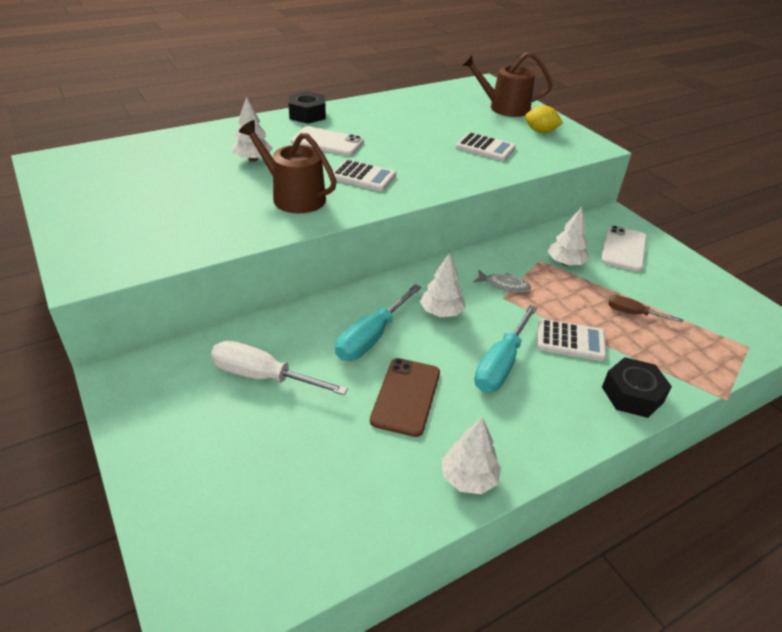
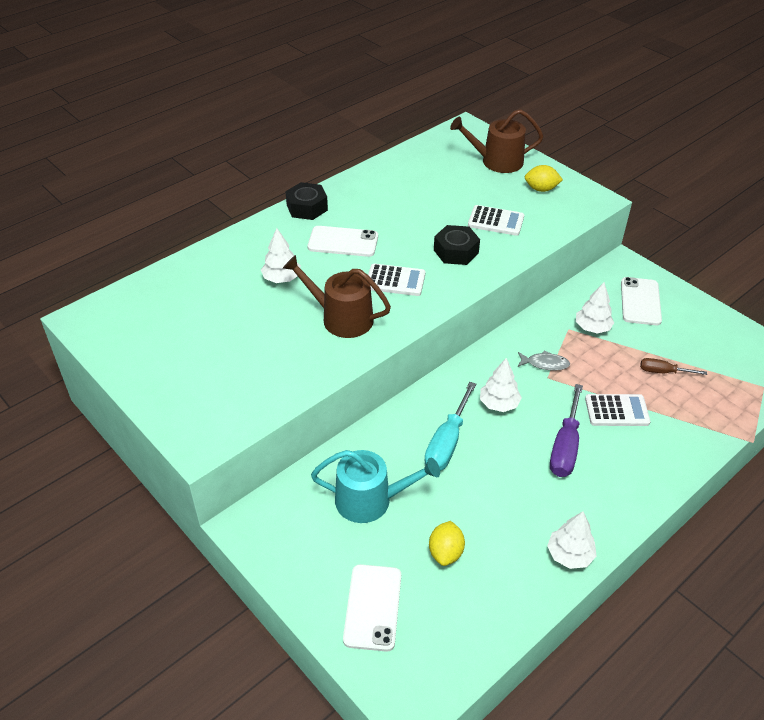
camera: 10 degrees left, 5 degrees up
white screwdriver [211,341,348,395] -> turquoise watering can [311,450,440,523]
brown phone [370,358,440,437] -> none
turquoise screwdriver [474,305,537,392] -> purple screwdriver [550,384,583,477]
black nut [602,357,672,418] -> black nut moved to [434,225,480,265]
none -> white phone [343,564,401,652]
none -> yellow lemon [429,521,465,566]

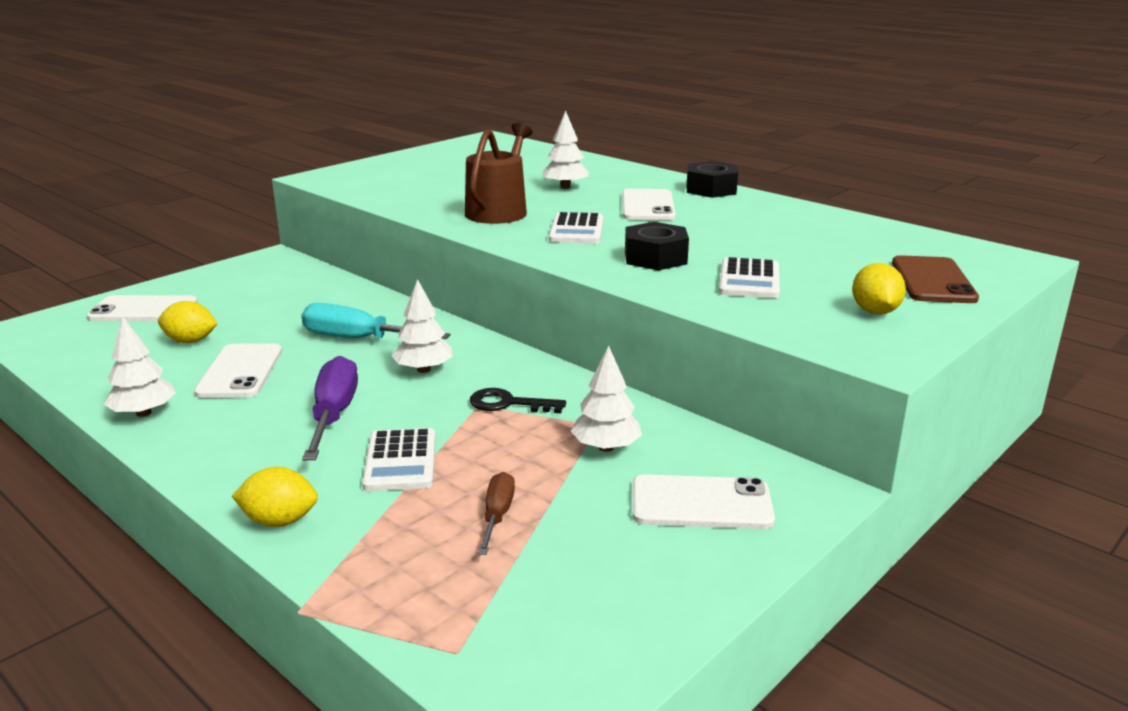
camera: 85 degrees right, 20 degrees down
turquoise watering can [311,450,440,523] -> none
brown watering can [450,109,544,173] -> brown phone [892,255,979,303]
grey fish [518,350,570,371] -> black key [470,388,566,413]
purple screwdriver [550,384,583,477] -> purple screwdriver turned 75 degrees clockwise [302,356,358,460]
none -> white phone [194,344,282,398]
none -> yellow lemon [232,467,318,527]

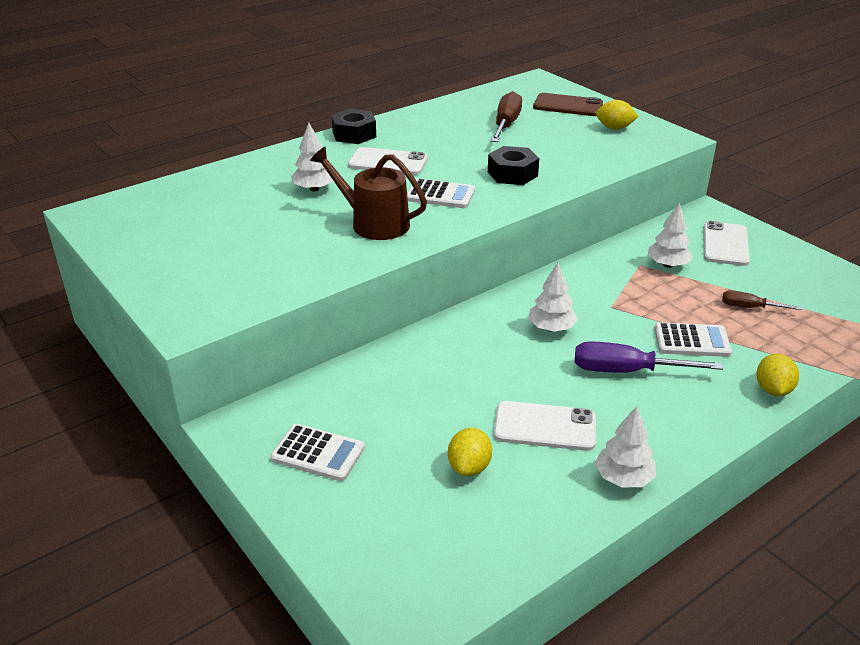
camera: 80 degrees left, 10 degrees up
white phone [87,295,197,321] -> none
turquoise screwdriver [301,303,451,339] -> none
black key [470,388,566,413] -> none
white calculator [719,257,780,299] -> white calculator moved to [270,424,365,481]
none -> brown screwdriver [491,91,522,142]

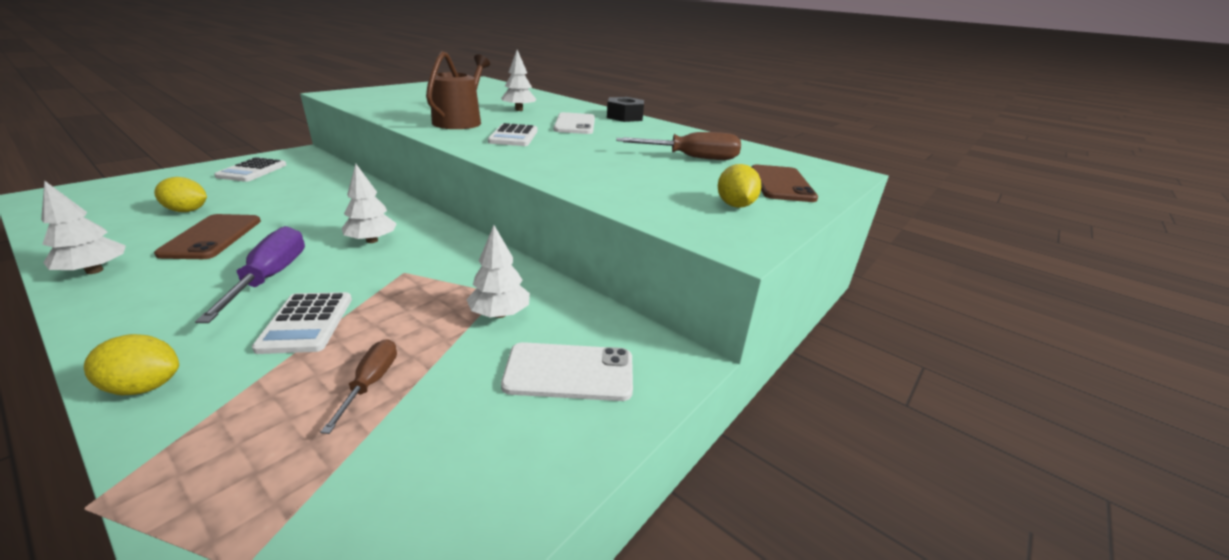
camera: 75 degrees right, 5 degrees down
black nut [488,146,539,185] -> none
white phone [494,401,596,451] -> brown phone [154,214,261,259]

